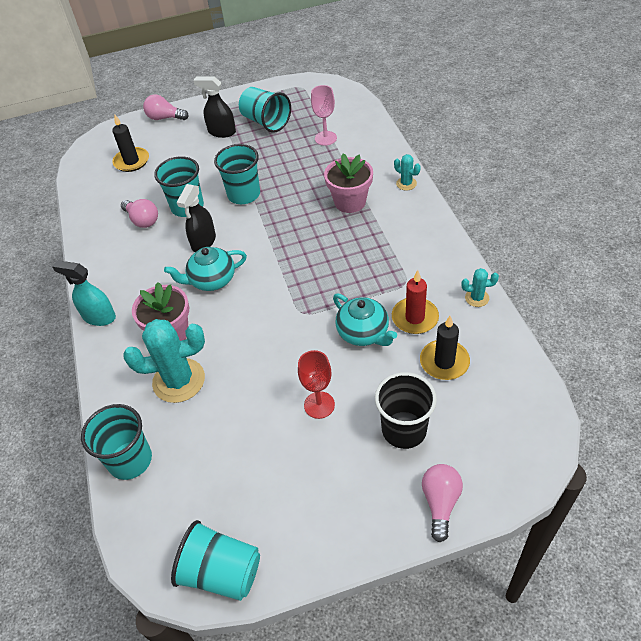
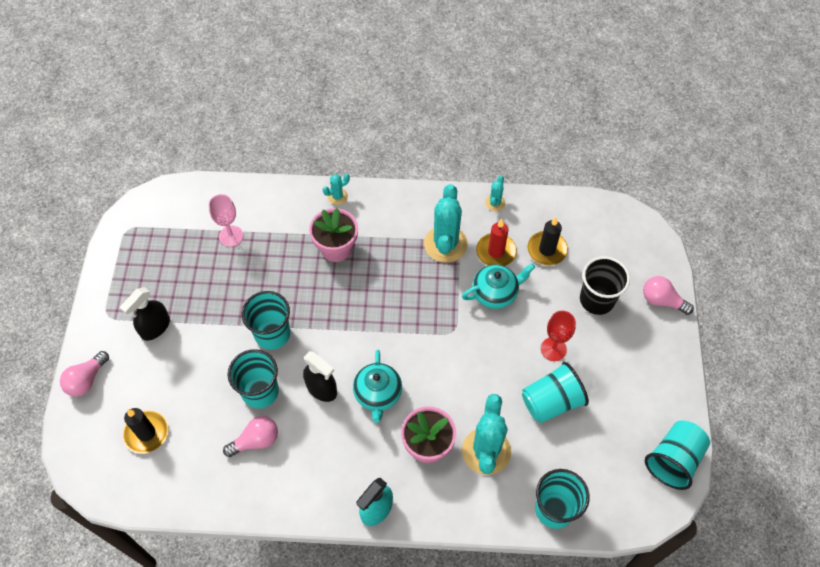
camera: 75 degrees left, 10 degrees up
turquoise cup [239,87,291,133] -> turquoise cup moved to [522,362,589,423]
none -> turquoise cactus [424,184,468,263]

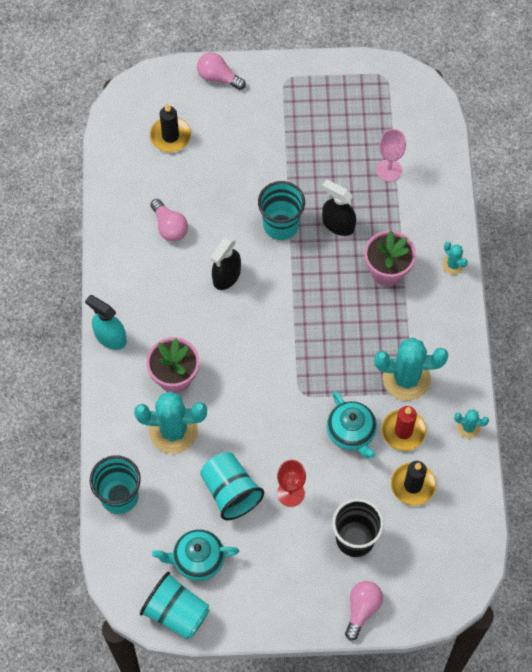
camera: 85 degrees right, 5 degrees up
black spray bottle [120,287,170,341] -> black spray bottle moved to [322,180,356,236]
turquoise cup [227,349,279,409] -> none
turquoise teapot [353,350,402,423] -> turquoise teapot moved to [152,529,239,581]

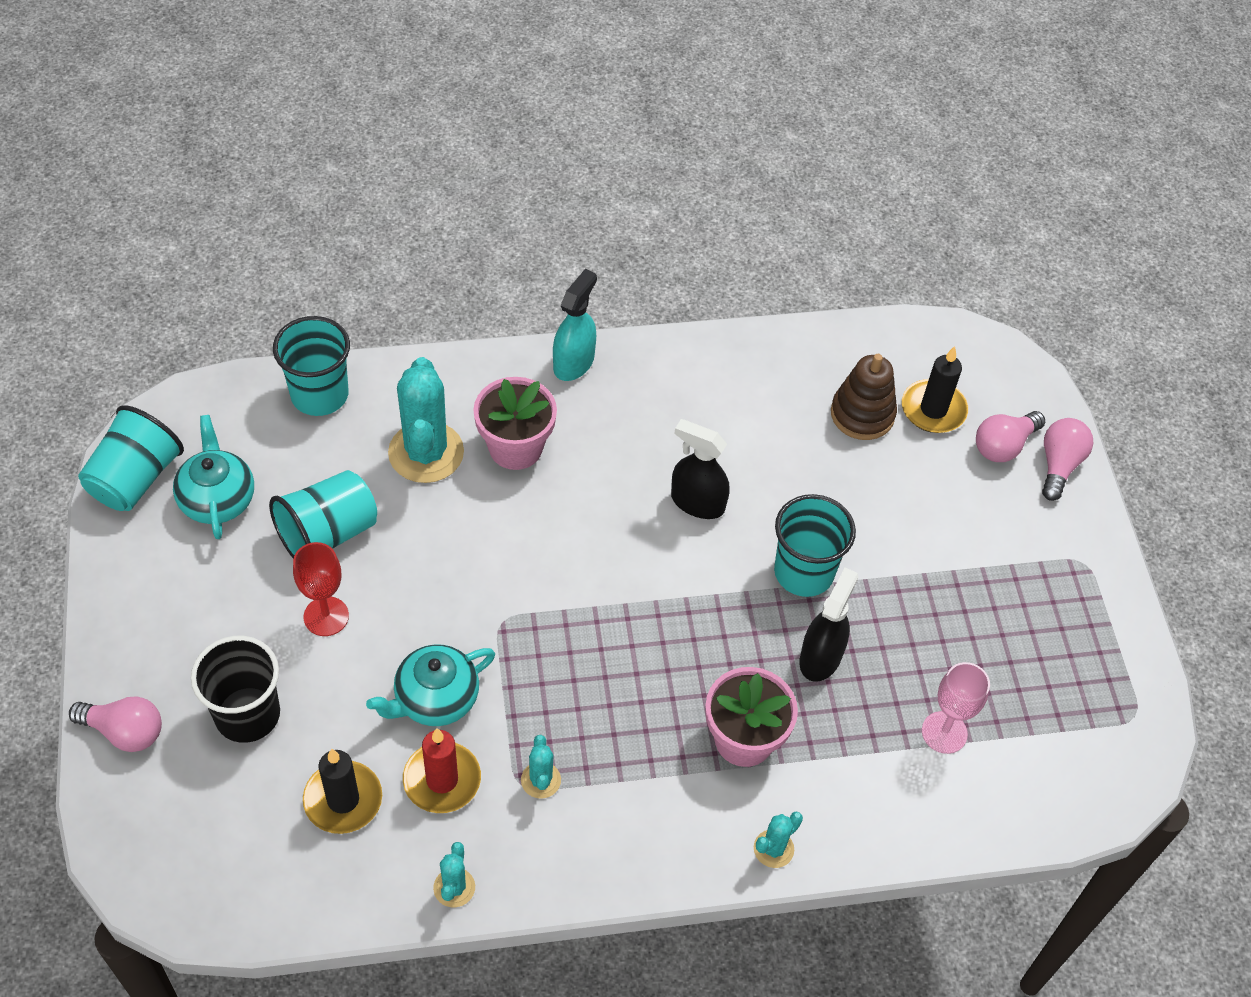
camera: 80 degrees right, 10 degrees down
pink light bulb [151,199,188,242] -> pink light bulb moved to [976,411,1045,462]
turquoise cactus [375,337,448,401] -> turquoise cactus [521,735,561,799], size x0.48
none -> brown stacking toy [831,354,897,440]

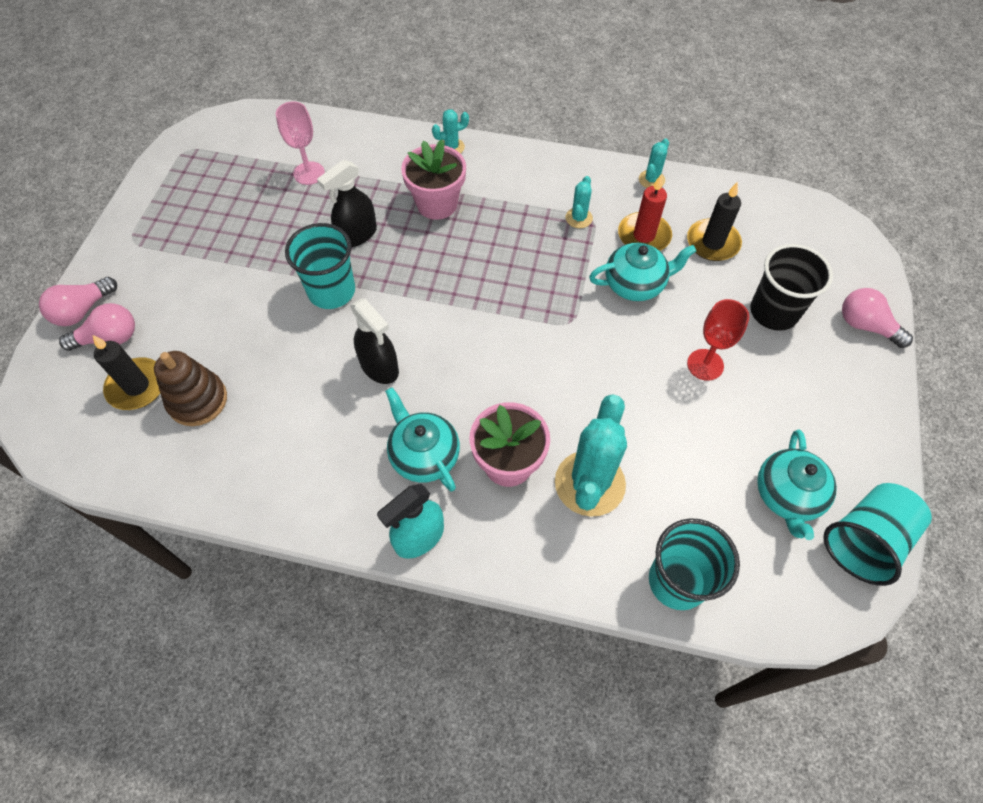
camera: 155 degrees left, 5 degrees up
turquoise cup [269,470,377,559] -> none
none -> turquoise teapot [385,387,460,492]

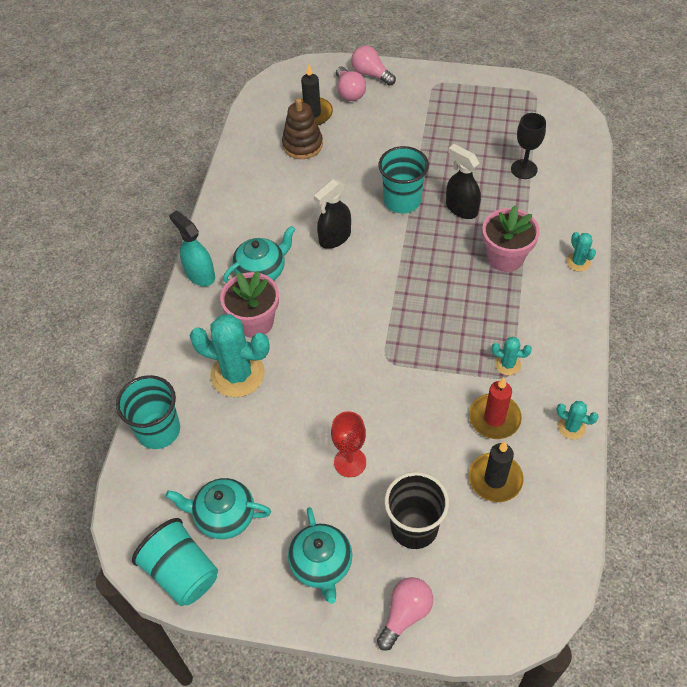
camera: 90 degrees right, 5 degrees down
pink goblet [276,102,325,185] -> black goblet [511,113,546,179]
turquoise teapot [589,243,696,301] -> turquoise teapot moved to [288,507,352,604]

